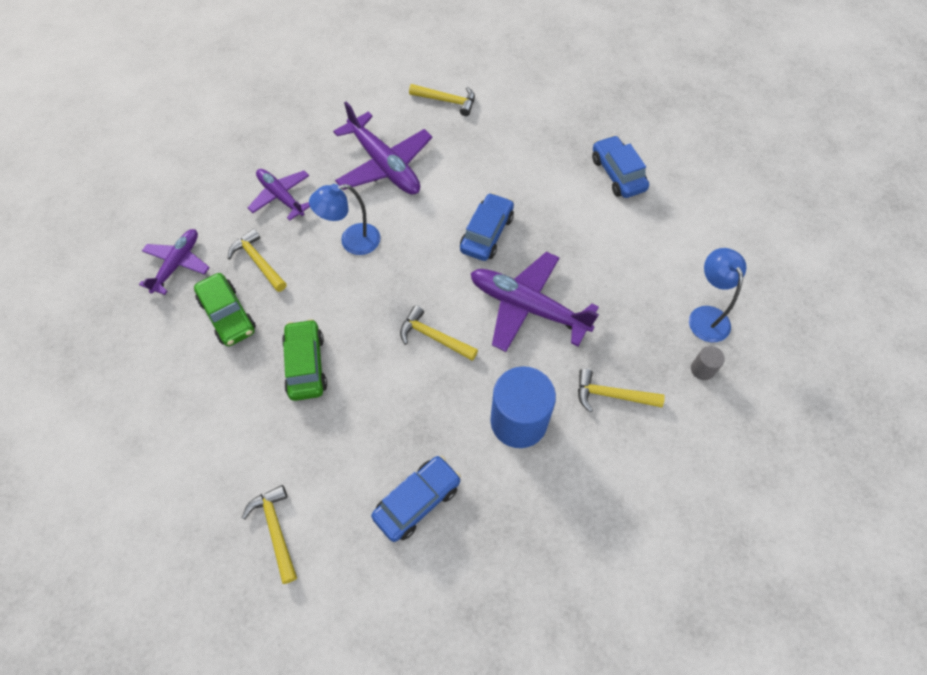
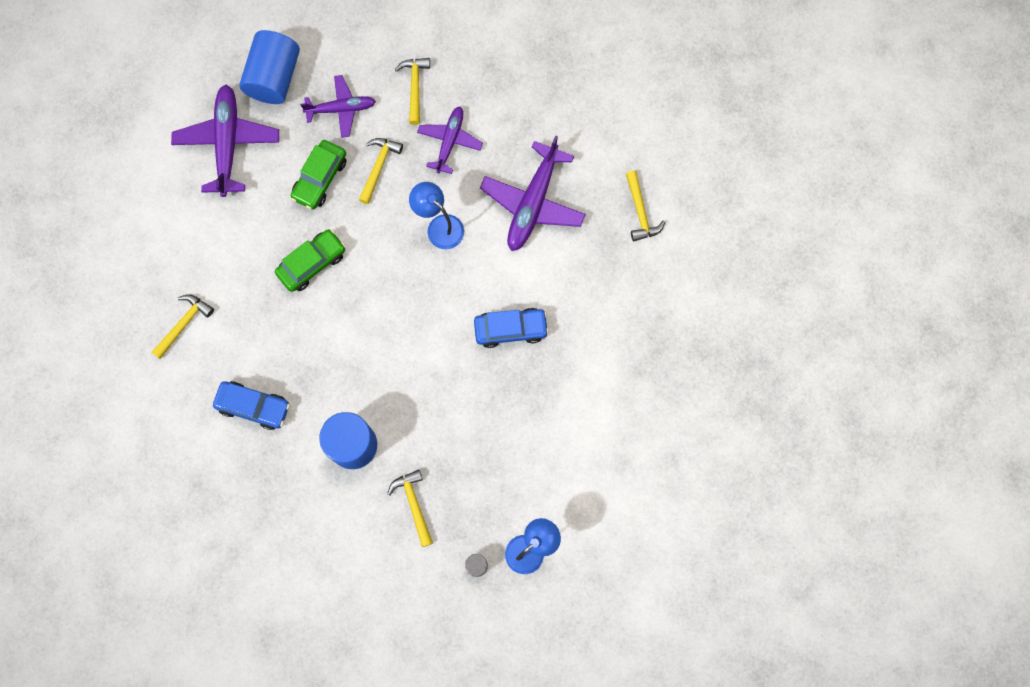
camera: 60 degrees right, 15 degrees up
yellow hammer [400,305,478,361] -> yellow hammer moved to [395,58,430,125]
purple plane [471,252,599,352] -> purple plane moved to [171,84,279,197]
blue car [592,135,649,198] -> none
none -> blue cylinder [239,30,300,104]

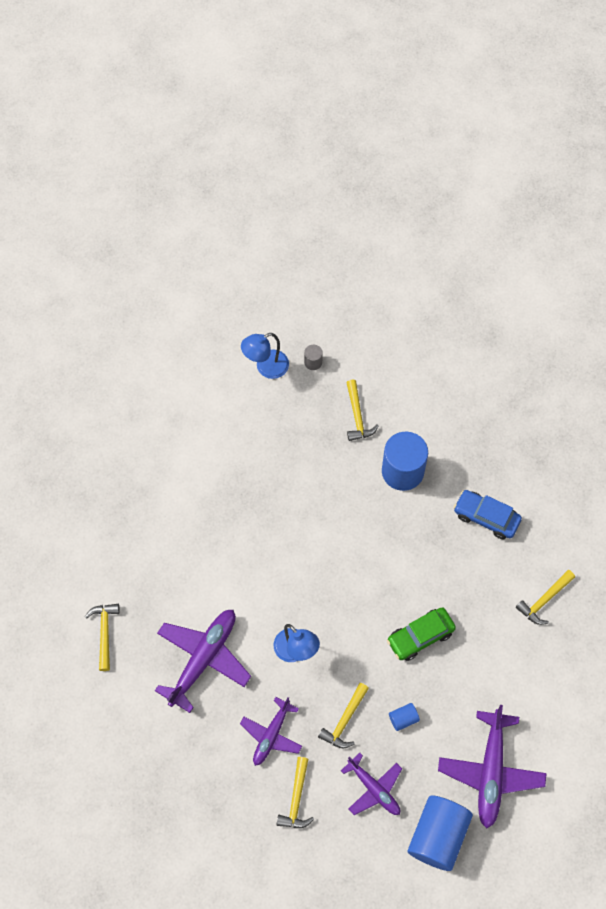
camera: 170 degrees left, 10 degrees down
green car [291,140,346,210] -> blue cylinder [389,703,420,731]
purple plane [300,75,376,138] -> purple plane turned 135 degrees counterclockwise [341,753,402,815]
blue car [474,308,549,348] -> none

